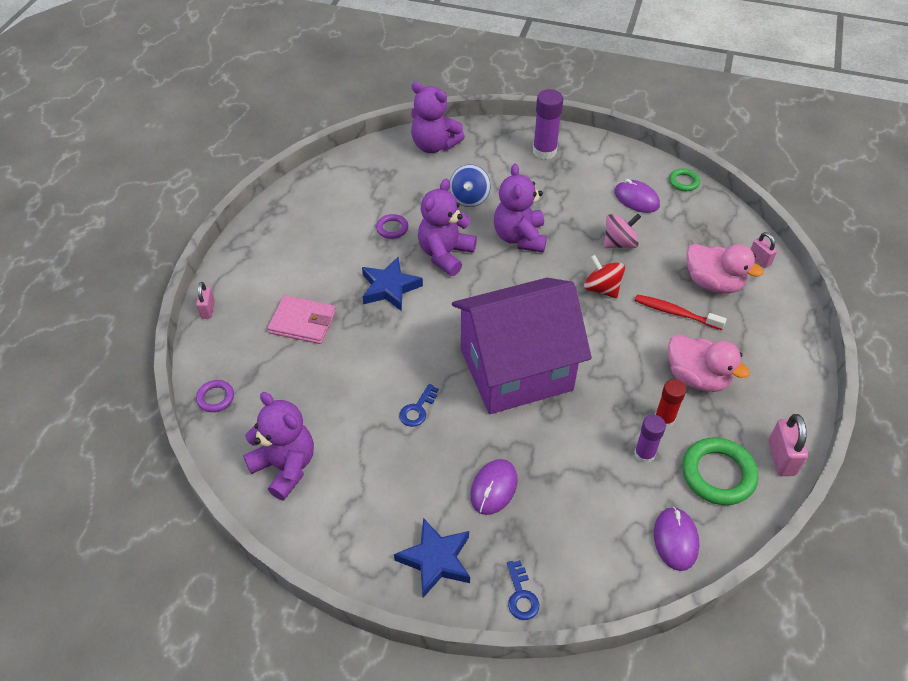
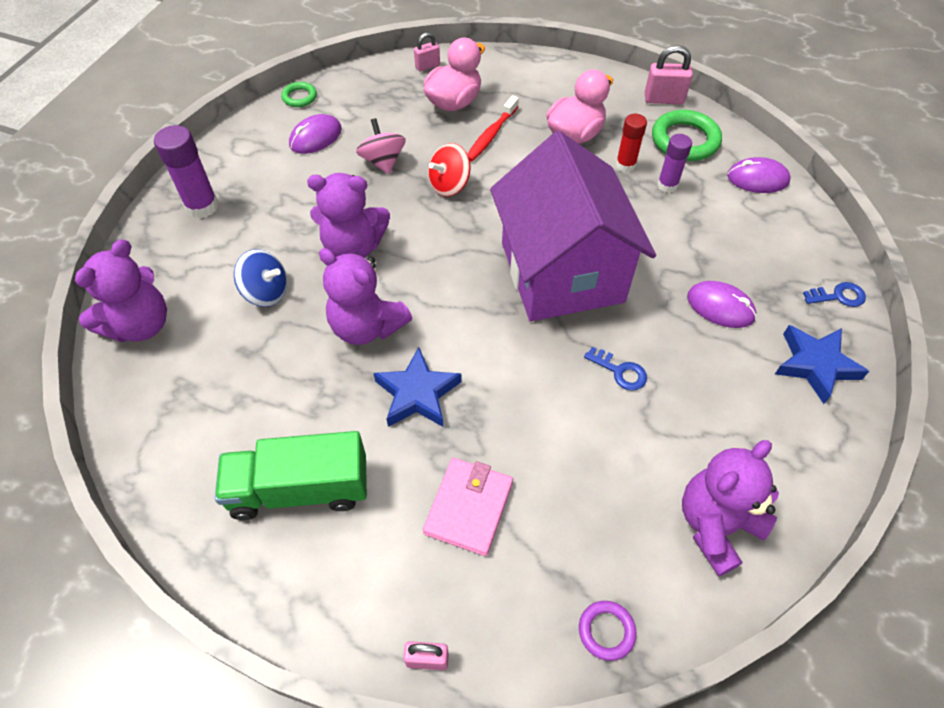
camera: 85 degrees left, 5 degrees up
purple ring [376,214,408,239] -> none
none -> green truck [215,431,367,520]

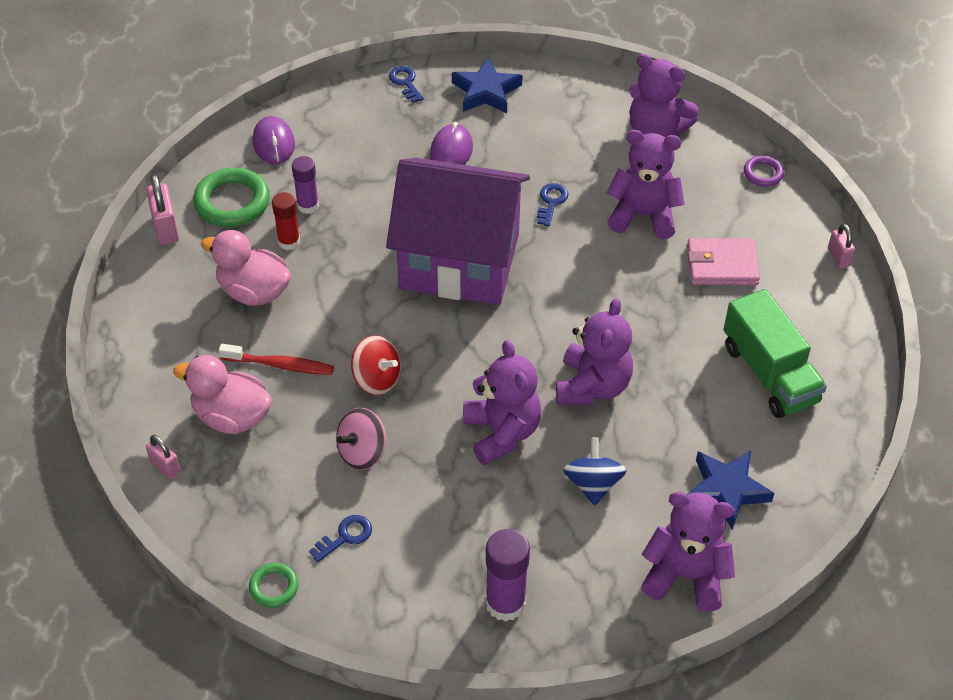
camera: 110 degrees left, 5 degrees down
purple mouse [289,114,342,154] -> blue key [309,515,372,563]
blue star [373,347,462,427] -> blue star moved to [687,451,775,530]
purple house [490,131,656,321] -> purple house turned 45 degrees clockwise [386,158,530,305]
none -> purple teddy bear [607,130,685,240]

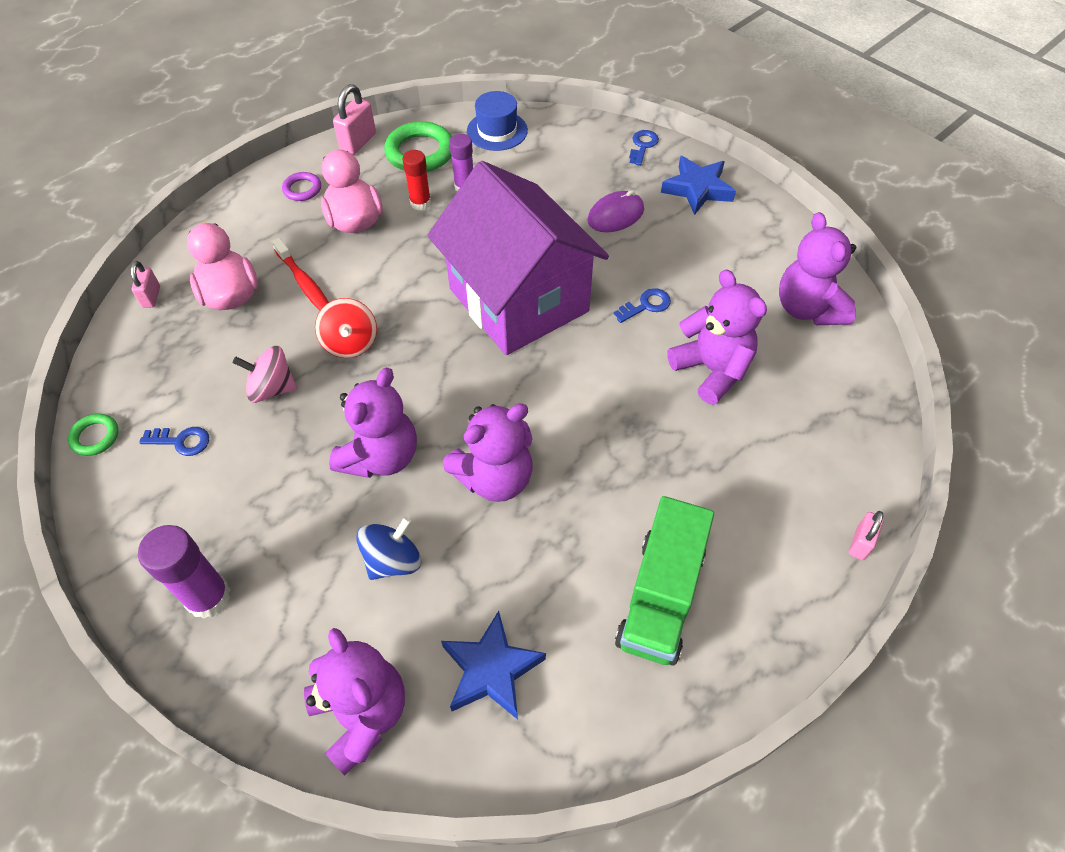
camera: 45 degrees right, 5 degrees up
purple mouse [253,116,295,164] -> blue hat [467,91,528,151]
pink wallet [687,238,760,285] -> none
purple ring [744,156,784,187] -> purple ring moved to [282,172,321,201]

